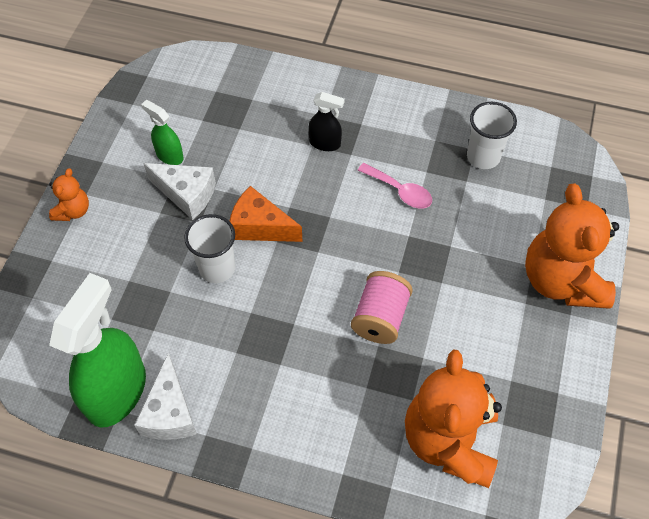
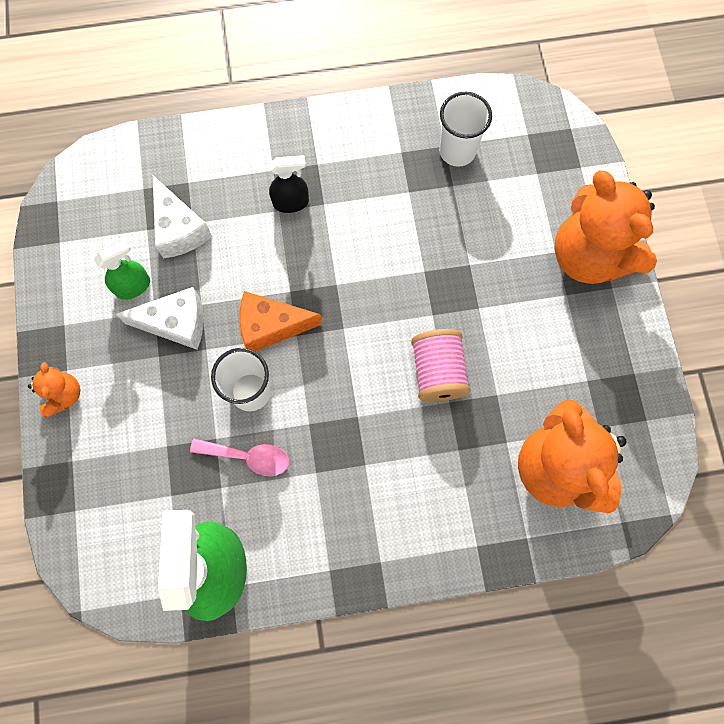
camera: 25 degrees left, 15 degrees up
white cheese [134,353,197,440] -> white cheese moved to [153,176,212,258]
green spray bottle [141,100,184,165] -> green spray bottle turned 135 degrees clockwise [94,240,150,300]
pink spoon [357,163,432,209] -> pink spoon moved to [190,439,289,476]

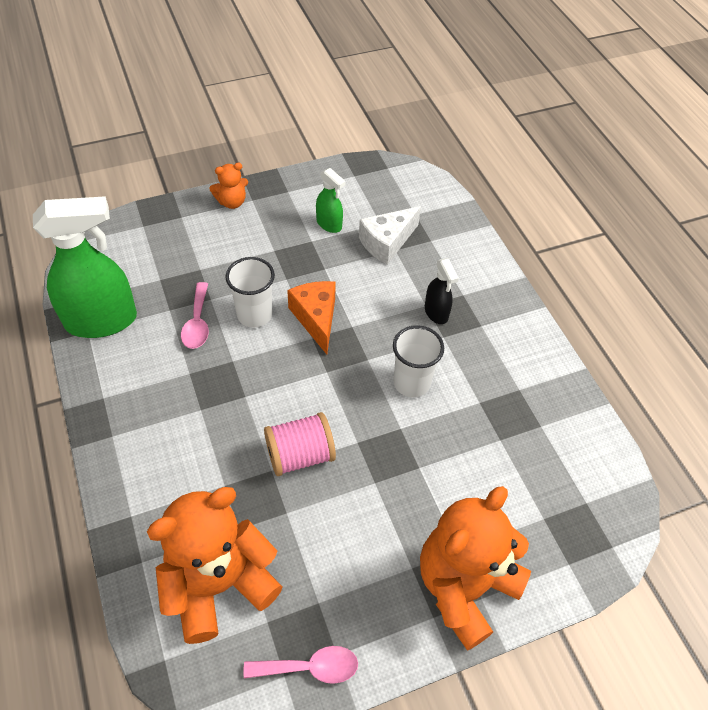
camera: 75 degrees right, 20 degrees down
white cheese [116,287,204,350] -> none
white cup [439,92,492,167] -> white cup moved to [393,325,444,398]
none -> pink spoon [244,646,358,684]

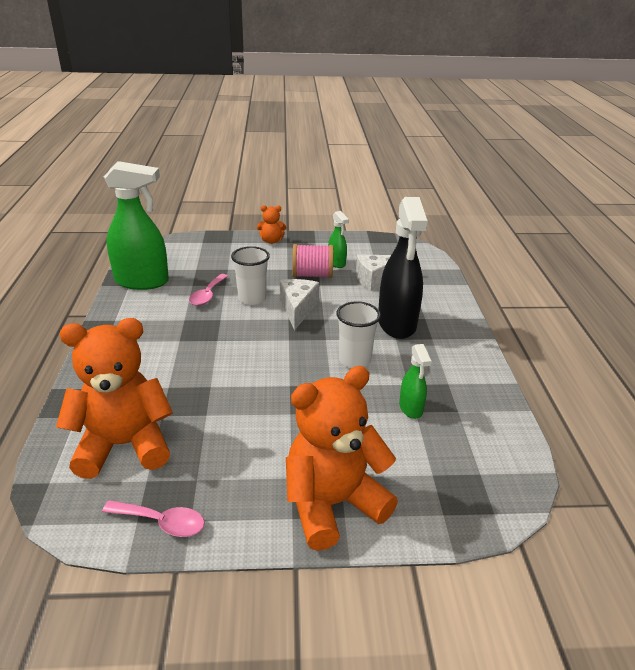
camera: 20 degrees right, 20 degrees down
pink spool [264,412,336,476] -> pink spool moved to [292,244,333,278]
orange cheese [287,281,336,354] -> white cheese [280,279,319,331]
black spray bottle [425,258,459,324] -> black spray bottle [378,197,428,339], size x2.07
none -> green spray bottle [399,344,431,419]

